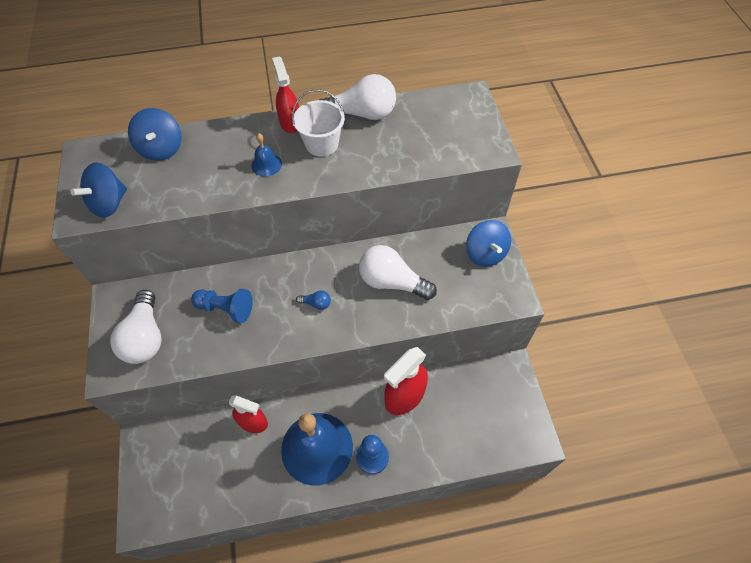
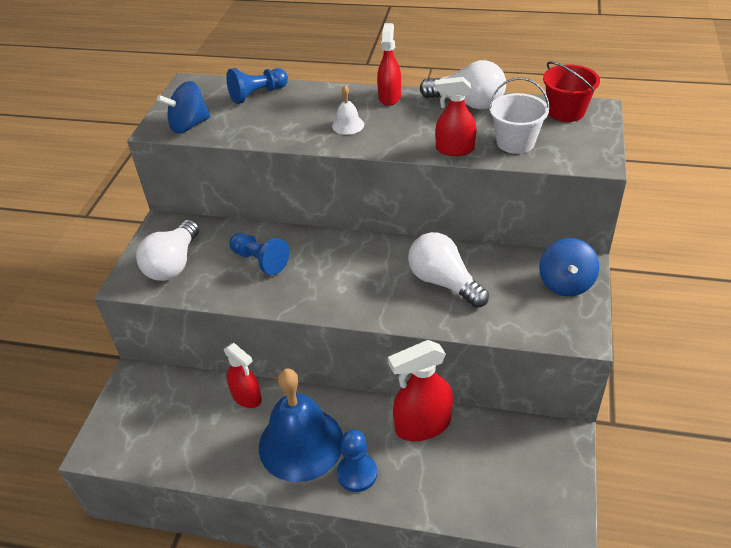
camera: 25 degrees right, 15 degrees down
blue spinning top [128,108,182,161] -> blue pawn [226,68,288,104]
blue bell [251,133,282,177] -> white bell [332,85,364,135]
white bucket [292,89,345,157] -> white bucket moved to [489,77,550,154]
blue light bulb [296,291,331,310] -> none
none -> red spray bottle [435,77,476,156]
none -> red bucket [543,62,600,122]

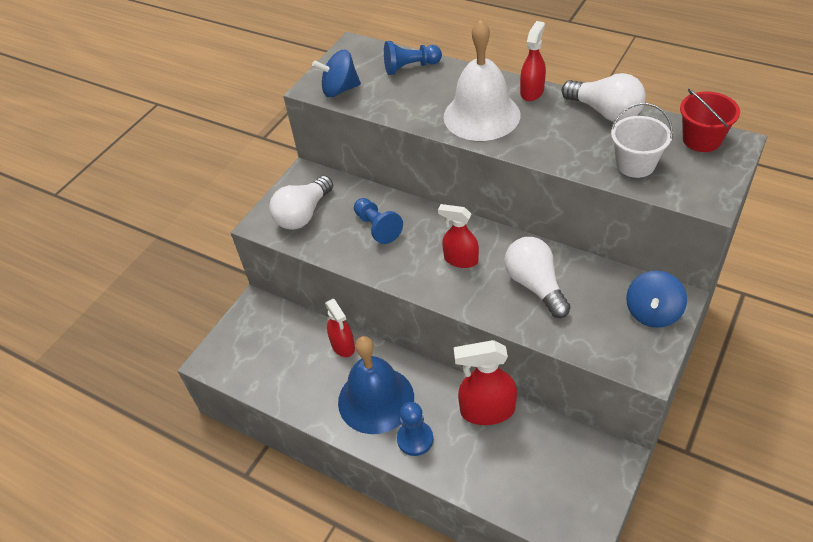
camera: 20 degrees right, 5 degrees up
white bell [332,85,364,135] -> white bell [443,20,520,141], size x2.46
red spray bottle [435,77,476,156] -> red spray bottle moved to [438,204,479,268]

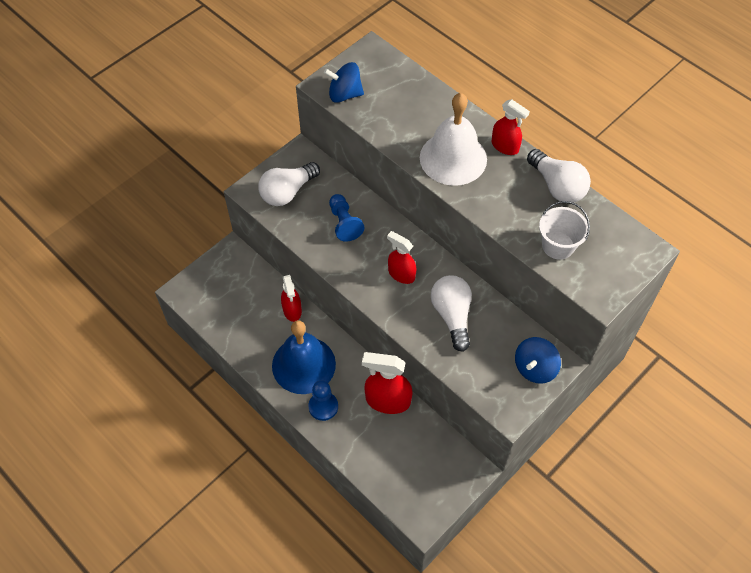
camera: 10 degrees right, 10 degrees up
blue pawn [384,41,442,75] -> none
red spray bottle [520,21,546,101] -> red spray bottle turned 90 degrees clockwise [492,99,530,155]
red bucket [680,89,740,152] -> none

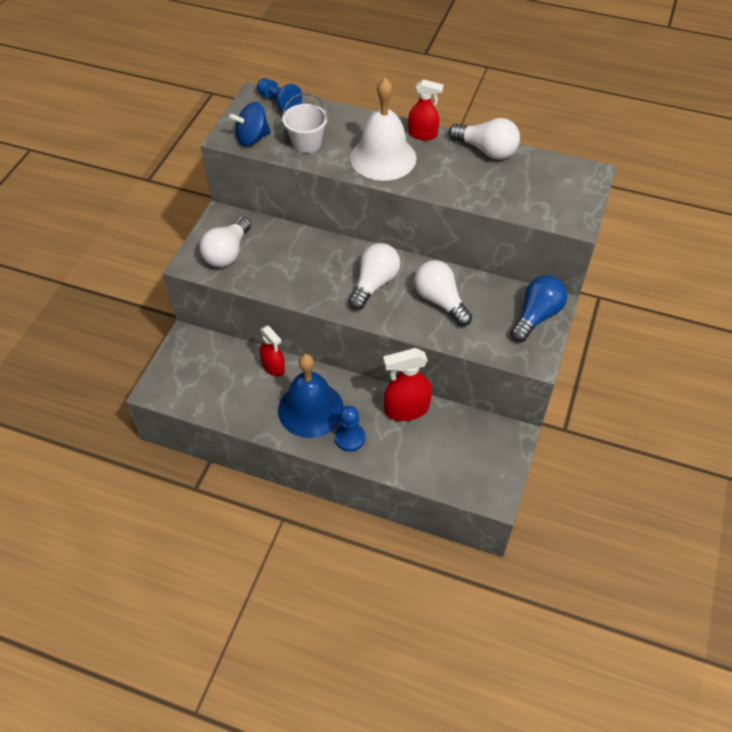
camera: 25 degrees left, 5 degrees down
blue pawn [329,194,364,242] -> blue pawn moved to [257,78,302,112]
red spray bottle [387,231,416,284] -> white light bulb [349,243,400,310]
blue spinning top [515,337,561,384] -> blue light bulb [511,275,567,342]
white bucket [539,201,590,260] -> white bucket moved to [282,93,328,153]

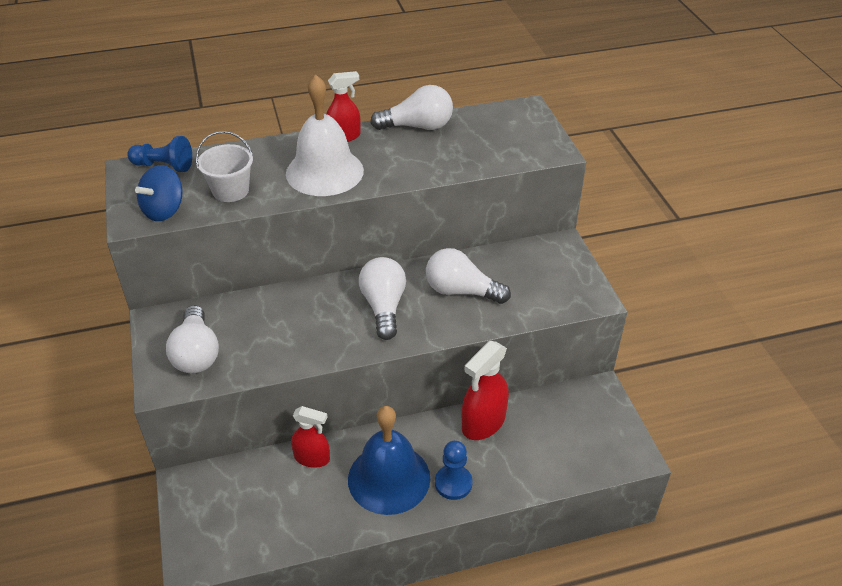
camera: 35 degrees left, 10 degrees down
blue light bulb [511,275,567,342] -> none

